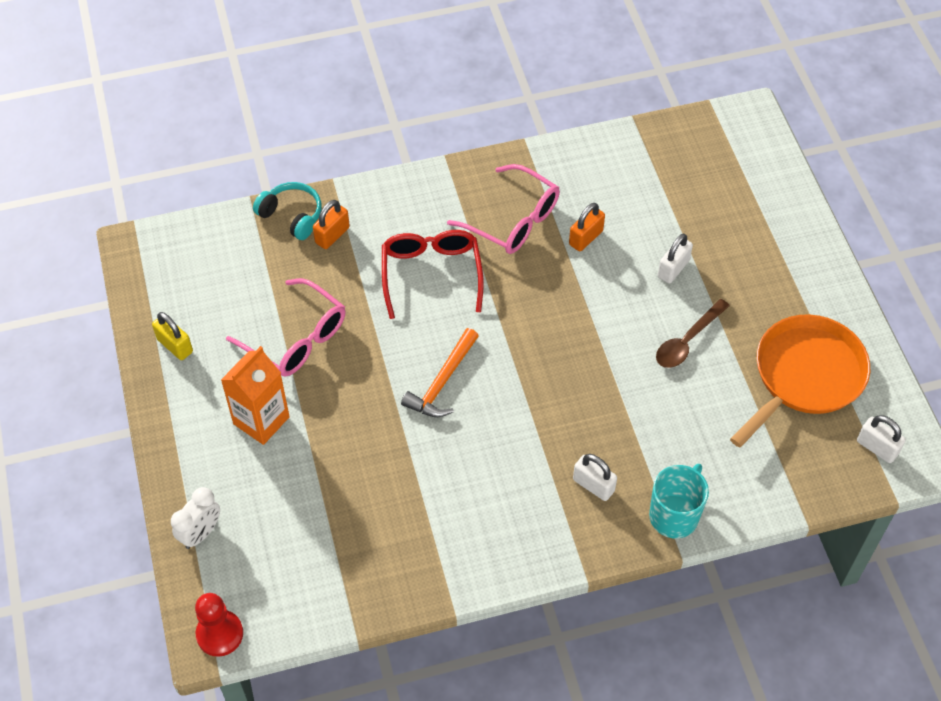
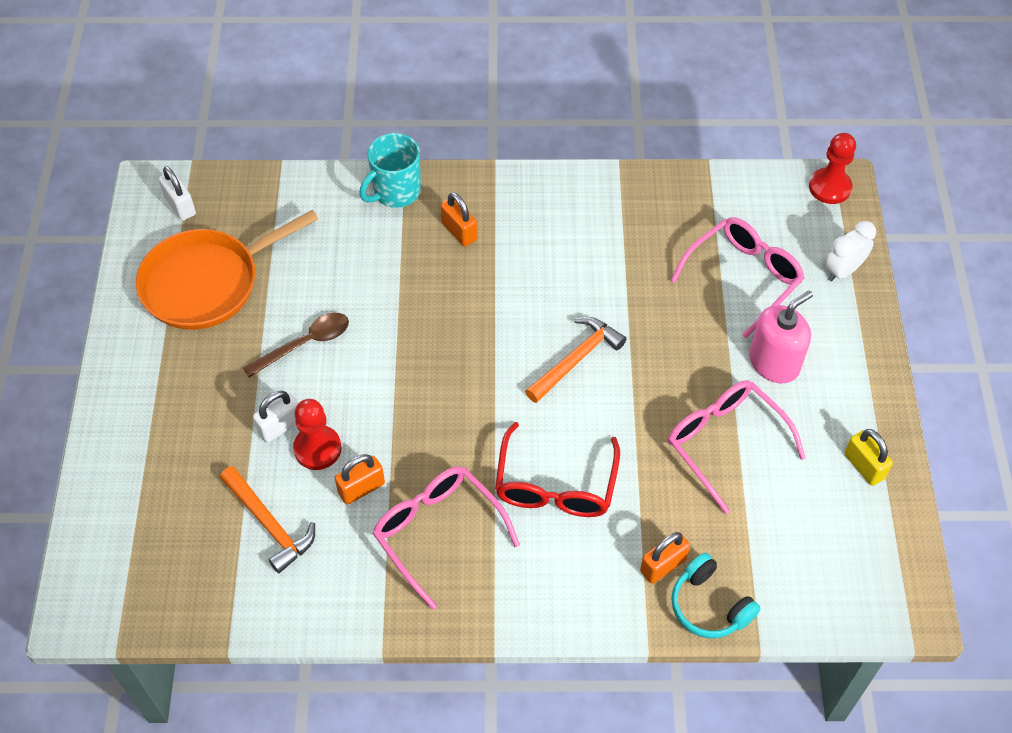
camera: 165 degrees left, 0 degrees up
orange carton [221,346,290,445] -> pink soap dispenser [749,290,813,383]
white padlock [573,454,617,501] -> orange padlock [441,192,477,247]
none -> orange hammer [220,466,315,573]
none -> red pawn [293,399,342,470]
none -> pink glasses [671,217,805,338]

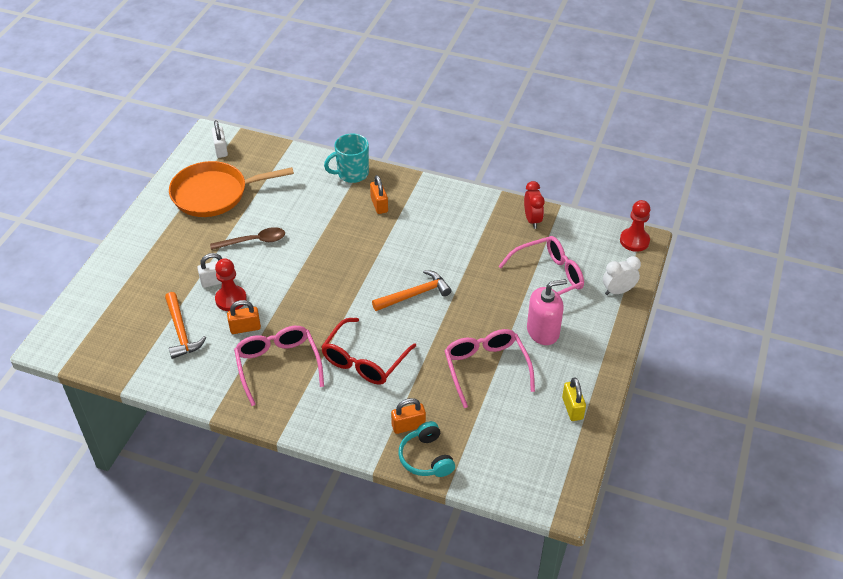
camera: 20 degrees right, 10 degrees down
none -> red clock [524,181,545,229]

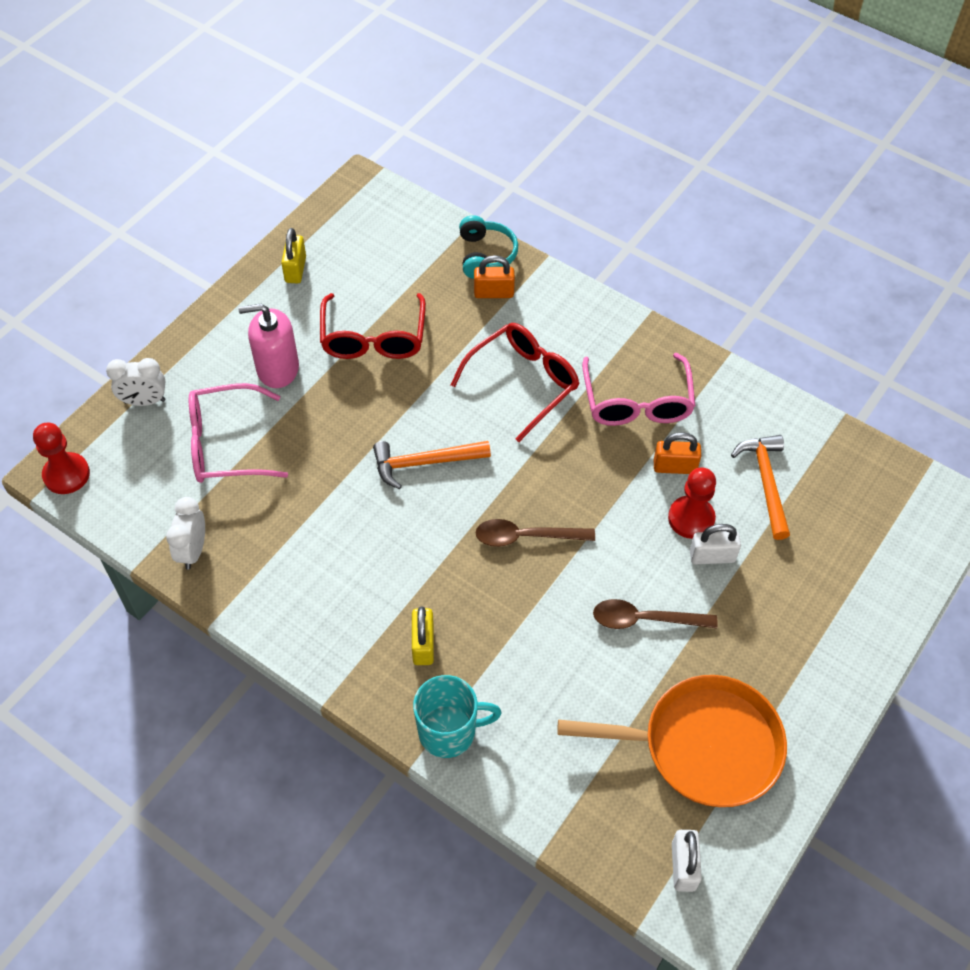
camera: 165 degrees left, 10 degrees up
orange padlock [370,175,388,214] -> yellow padlock [412,606,434,665]
pink glasses [445,329,535,408] -> red glasses [320,293,426,359]
red clock [524,181,545,229] -> white clock [166,497,205,570]
none -> brown spoon [476,519,595,547]

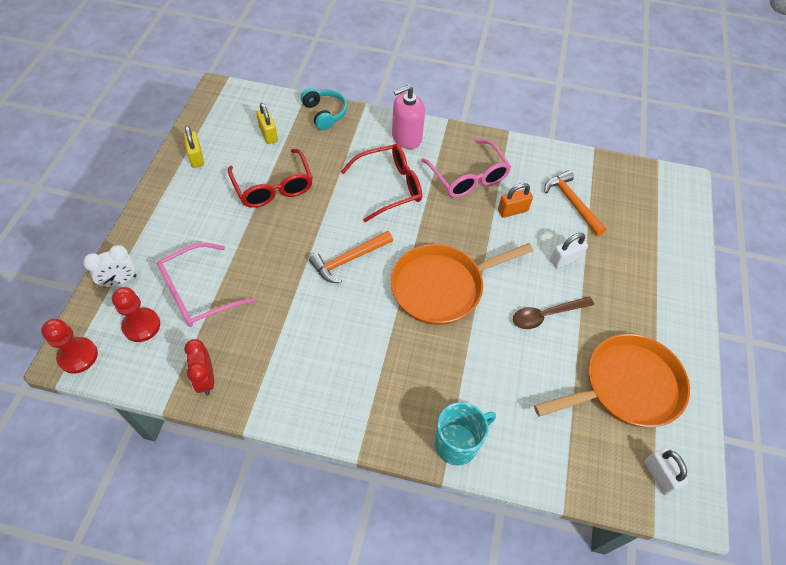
camera: 25 degrees left, 0 degrees up
white clock [166,497,205,570] -> red clock [184,339,214,396]
pink soap dispenser [238,304,299,388] -> pink soap dispenser moved to [392,85,425,149]
yellow padlock [412,606,434,665] -> yellow padlock moved to [256,103,278,144]
red glasses [451,323,579,442] -> red glasses turned 45 degrees clockwise [341,144,422,222]
orange padlock [474,255,515,298] -> none
brown spoon [476,519,595,547] -> orange pan [391,243,533,325]
red pawn [668,467,716,539] -> red pawn moved to [112,287,160,342]

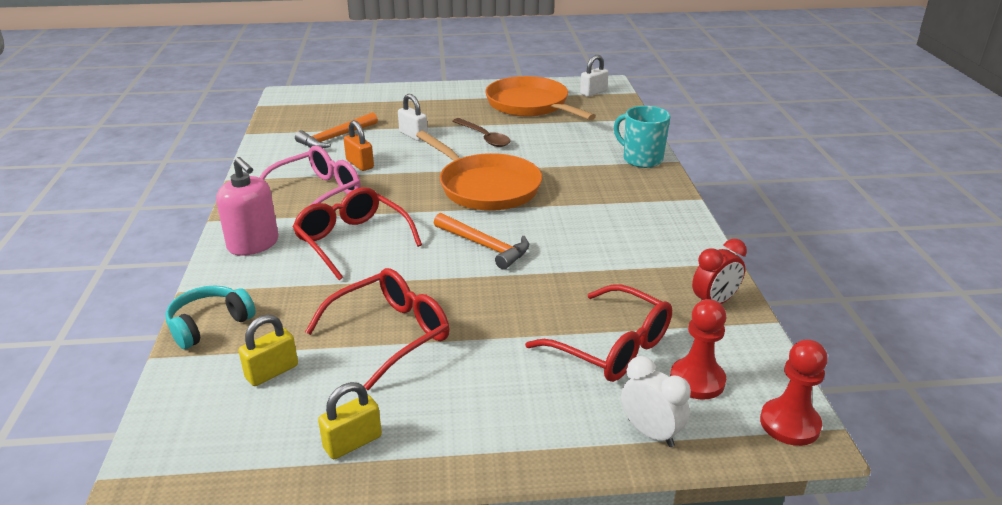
camera: 105 degrees left, 25 degrees down
pink glasses [157,243,255,327] -> red glasses [525,284,672,382]

